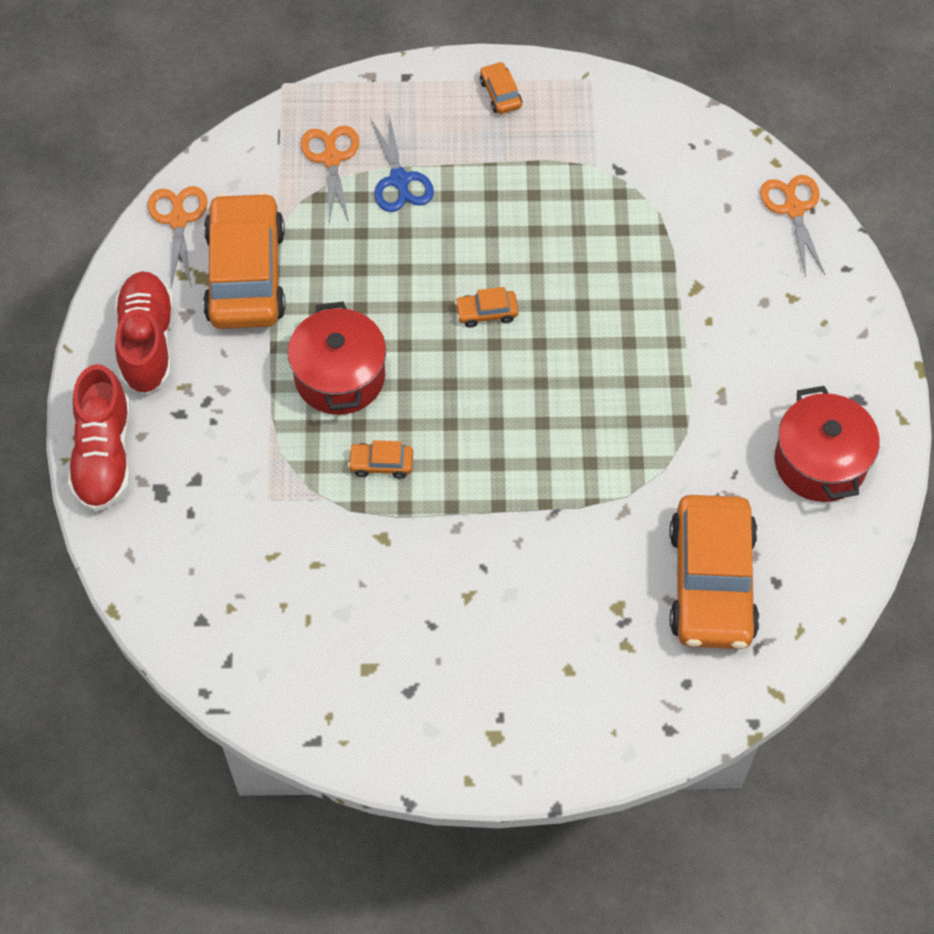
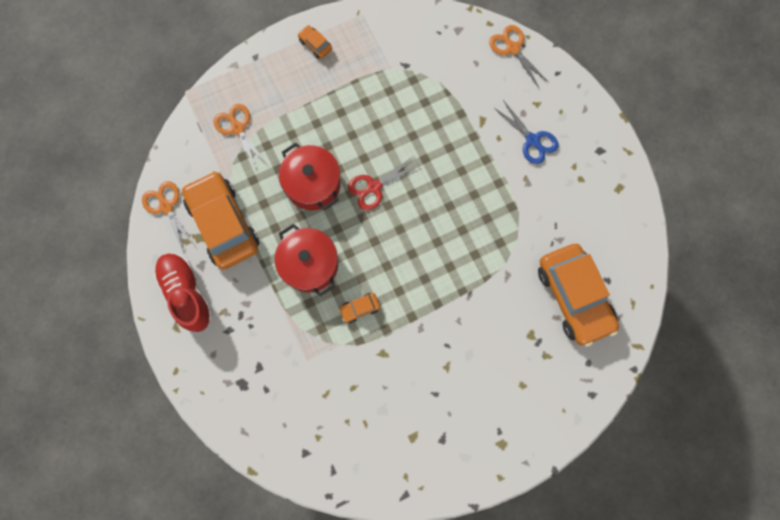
camera: 25 degrees left, 15 degrees up
red shoe [68,364,130,512] -> none
blue scissors [370,115,434,212] -> blue scissors moved to [494,100,558,164]
orange car [455,287,519,328] -> red scissors [348,155,421,211]
red pot [775,386,879,502] -> red pot moved to [279,142,341,210]

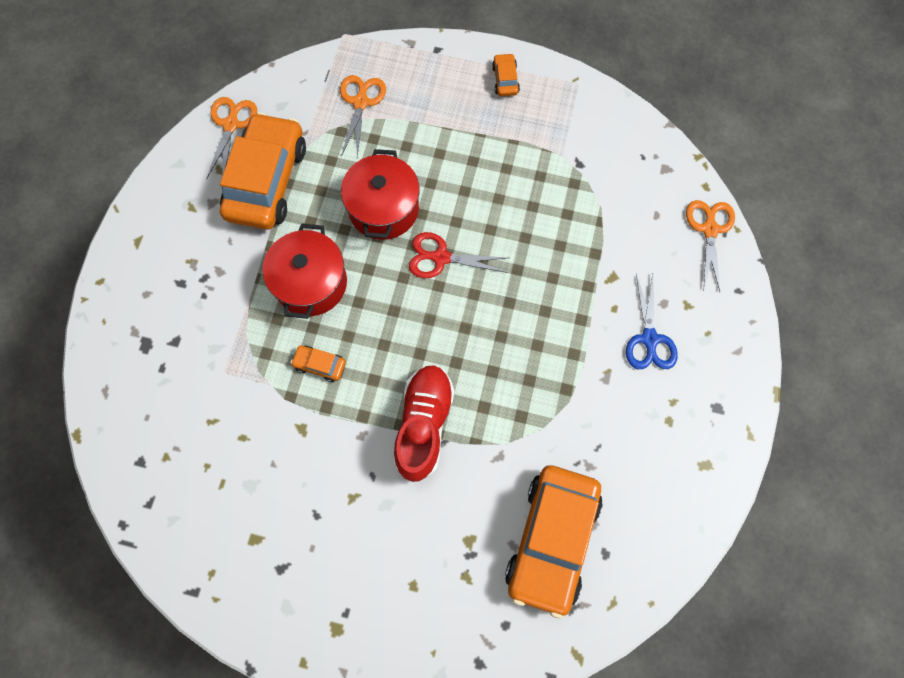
camera: 40 degrees right, 5 degrees down
red shoe [154,253,213,332] -> red shoe moved to [394,365,455,482]

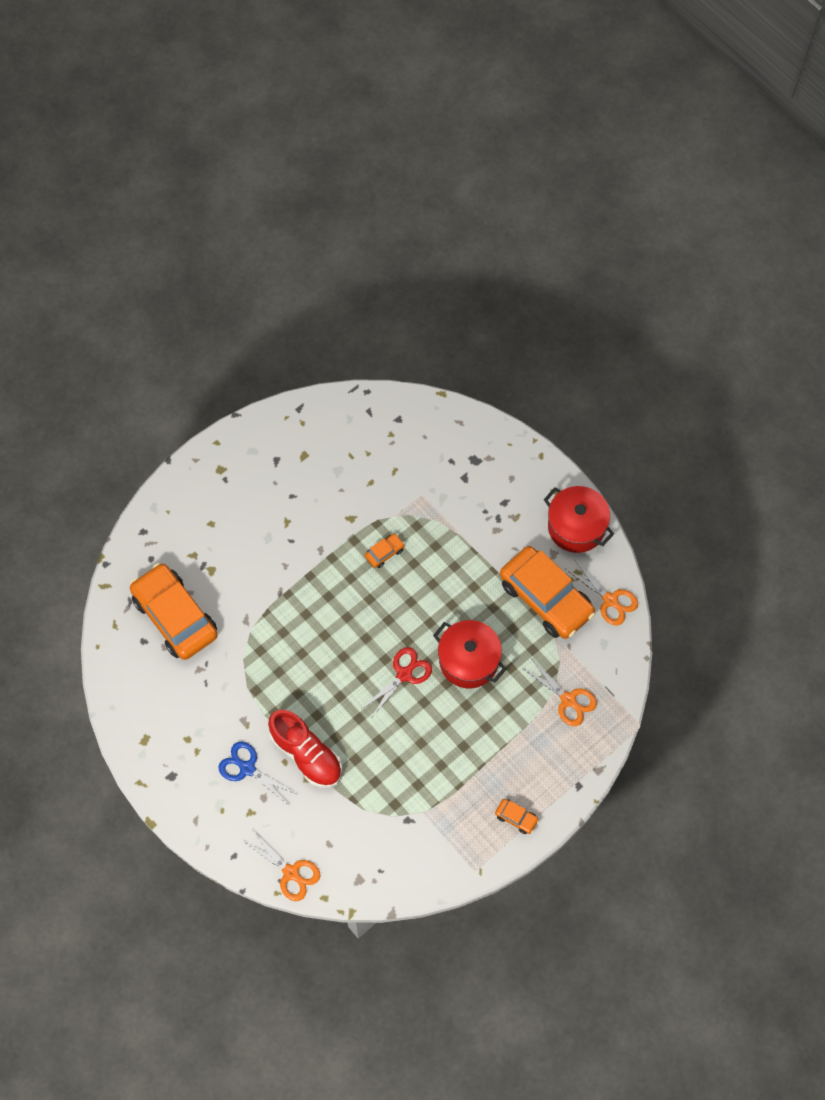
camera: 125 degrees right, 5 degrees down
red pot [263,223,347,319] -> red pot moved to [543,486,614,553]
red shoe [394,365,455,482] -> red shoe moved to [268,710,342,788]

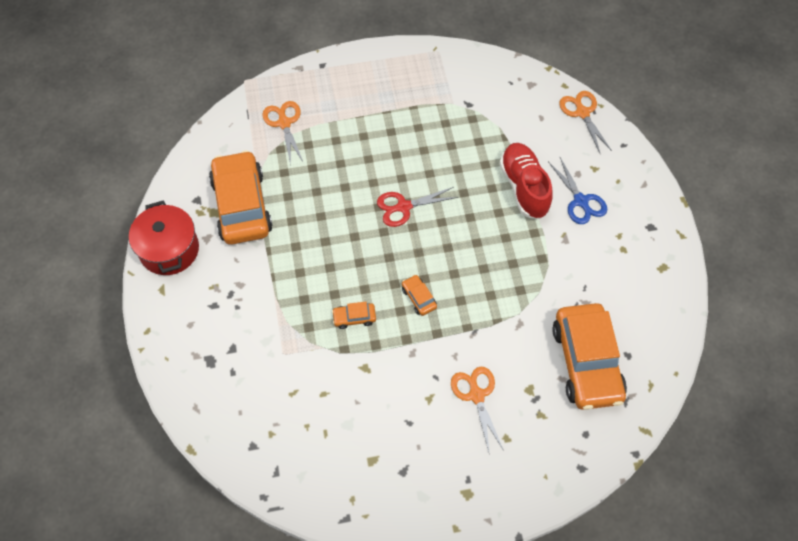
camera: 150 degrees left, 5 degrees down
red pot [433,620,506,688] -> none
orange car [495,799,539,834] -> orange car moved to [402,275,437,316]
orange scissors [566,559,638,625] -> orange scissors moved to [451,367,504,455]

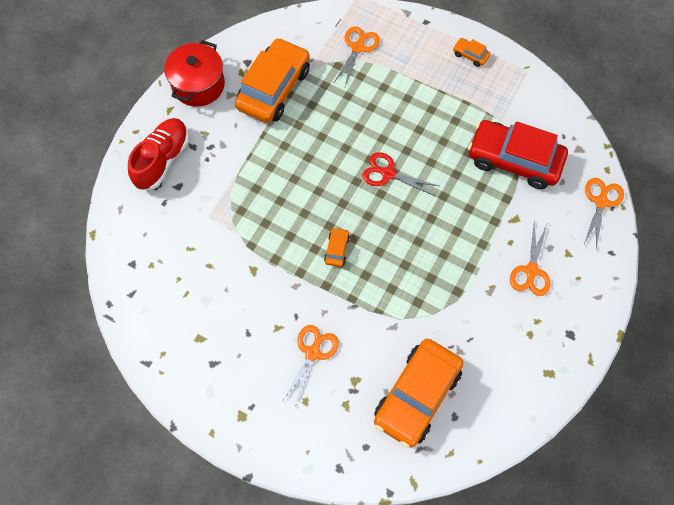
camera: 40 degrees right, 5 degrees up
orange car [332,302,376,329] -> orange car moved to [453,38,490,67]
red shoe [500,143,553,219] -> red shoe moved to [128,118,189,190]
blue scissors [548,157,607,224] -> orange scissors [510,222,550,296]
none -> red car [468,120,568,189]

